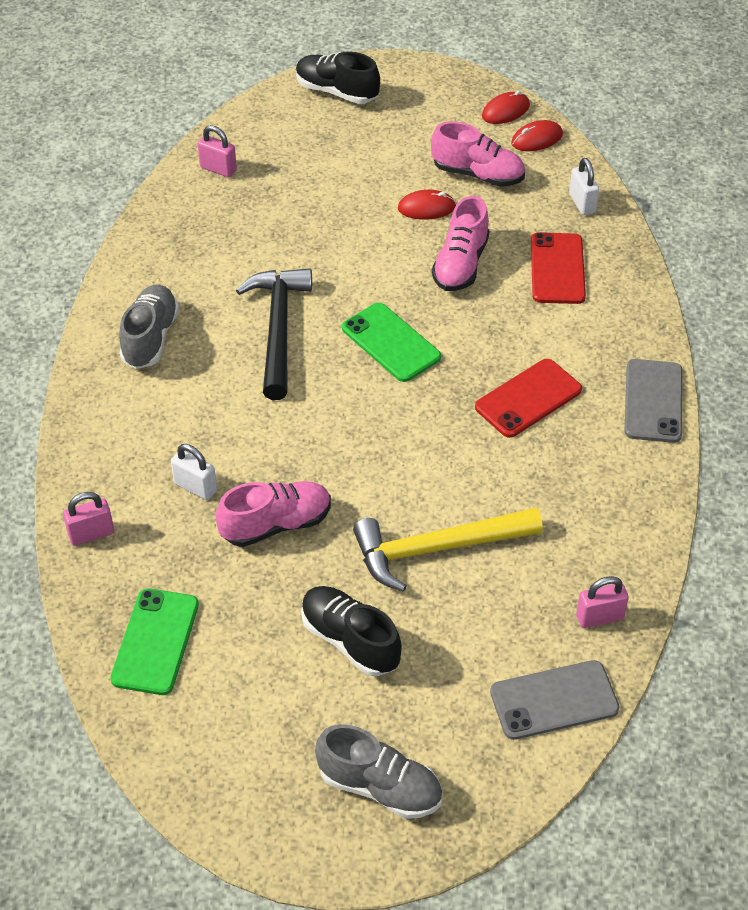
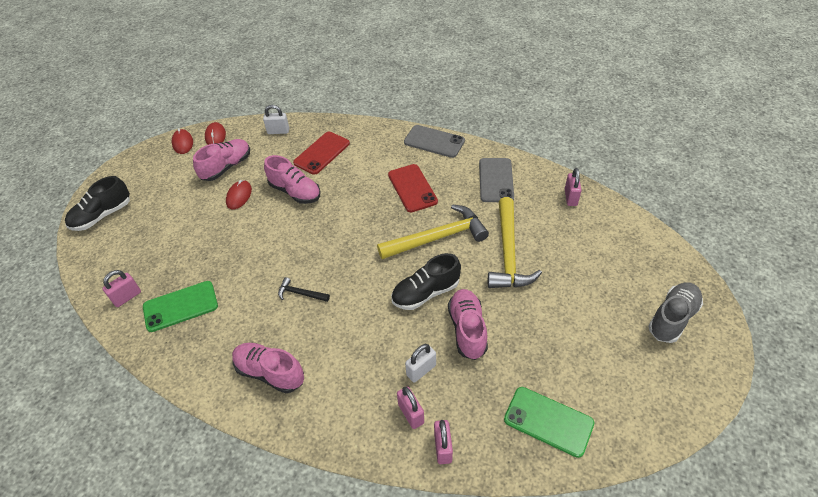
camera: 70 degrees left, 0 degrees up
grey shoe [119,285,179,369] -> pink shoe [232,343,304,394]
black hammer [236,268,312,400] -> black hammer [278,277,330,302], size x0.46
black shoe [301,586,402,676] -> black shoe moved to [391,253,461,310]
green phone [342,303,441,382] -> green phone moved to [143,281,218,332]
grey phone [490,660,619,740] -> grey phone moved to [479,158,514,202]
red phone [531,232,586,304] -> red phone turned 75 degrees counterclockwise [293,132,350,175]
none -> yellow hammer [377,204,489,259]
none -> pink padlock [397,386,424,429]

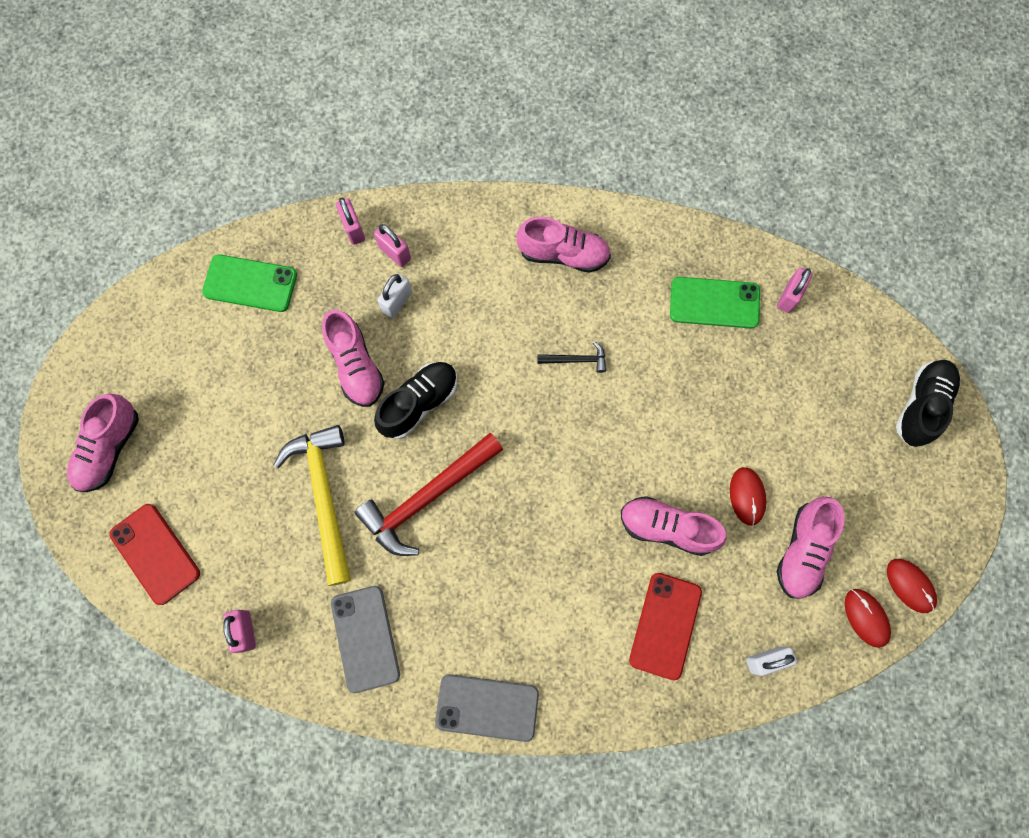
camera: 160 degrees right, 25 degrees up
green phone [143,281,218,332] -> green phone turned 45 degrees clockwise [670,277,760,328]
yellow hammer [377,204,489,259] -> red hammer [354,433,503,556]
red phone [388,164,438,212] -> red phone moved to [109,504,200,605]
grey shoe [648,283,703,343] -> pink shoe [67,394,139,492]

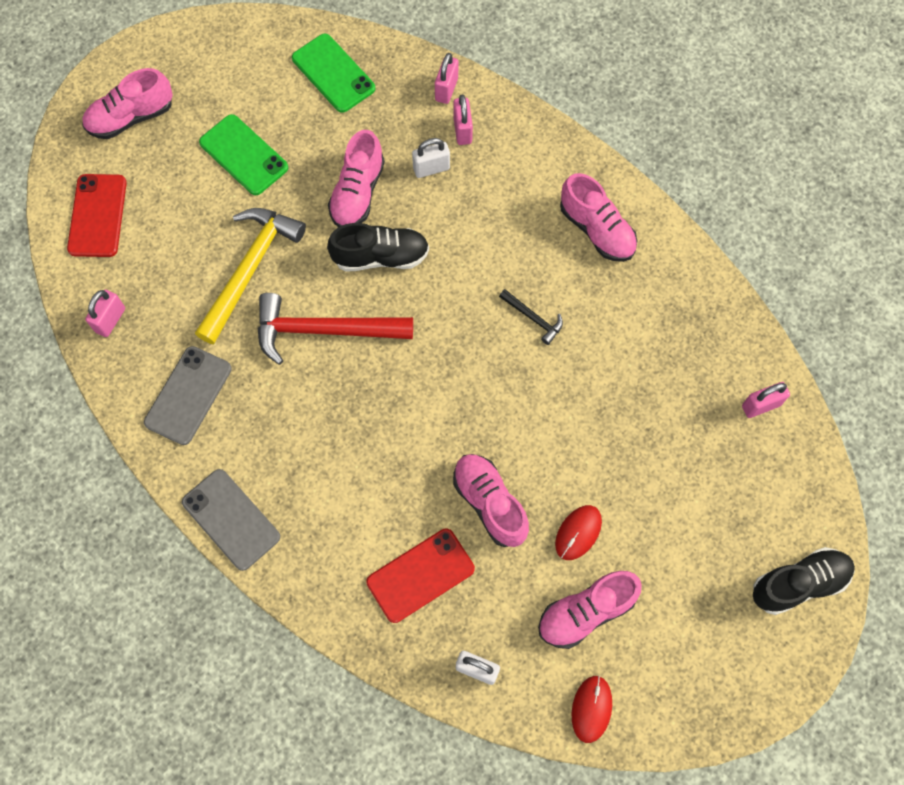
camera: 40 degrees right, 5 degrees down
green phone [670,277,760,328] -> green phone moved to [199,114,288,195]
red mouse [887,559,937,613] -> none

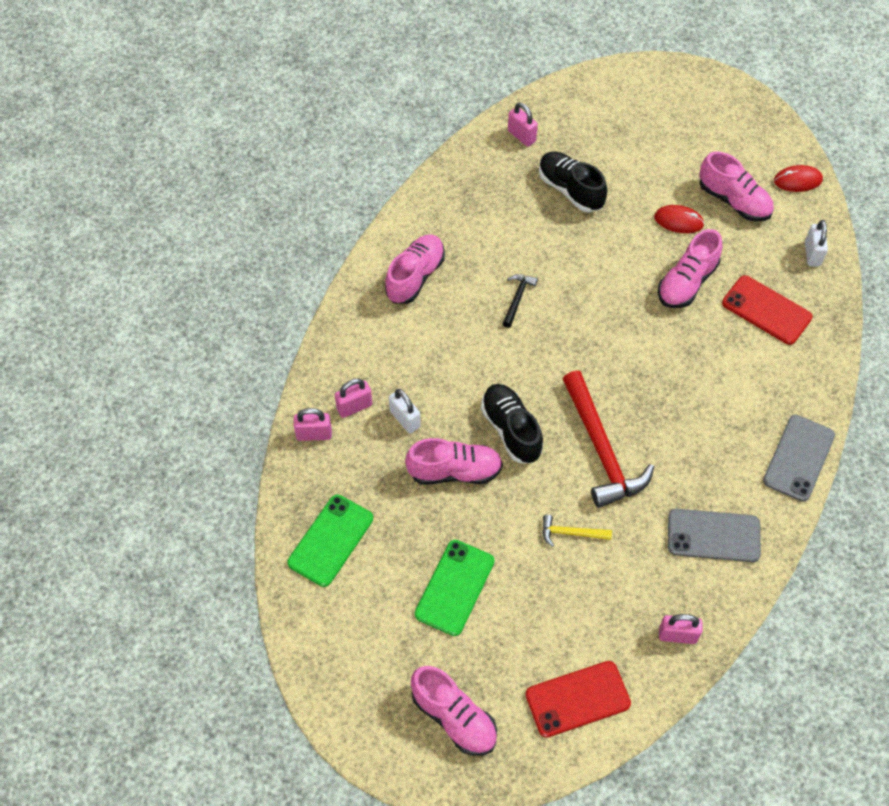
camera: 110 degrees left, 10 degrees down
yellow hammer [195,208,306,344] -> yellow hammer [542,515,612,547], size x0.46
black shoe [753,547,855,615] -> black shoe moved to [539,152,607,212]

